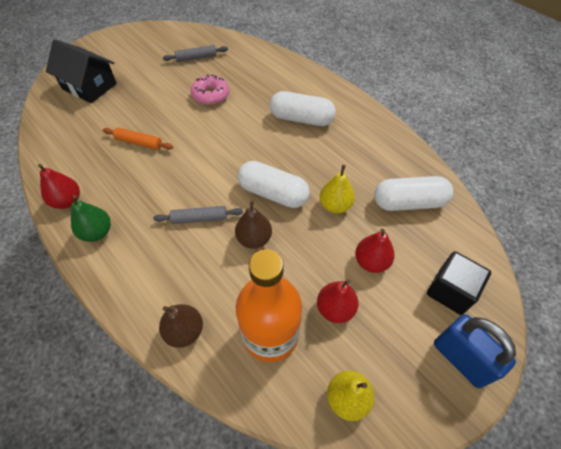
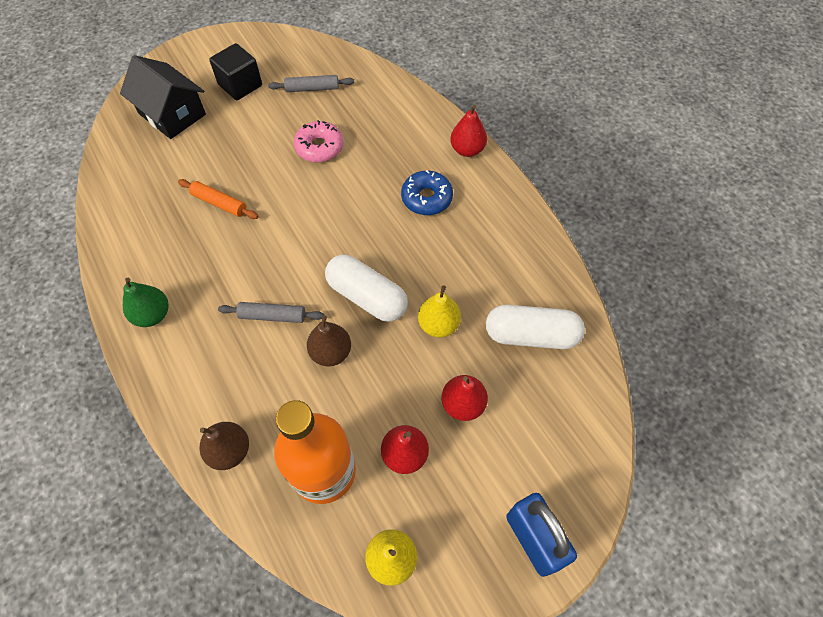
camera: 10 degrees right, 5 degrees up
red pear [38,164,80,209] -> red pear moved to [450,105,487,157]
white capsule [270,91,336,126] -> blue donut [401,170,453,215]
black cube [427,251,491,315] -> black cube moved to [209,43,262,100]

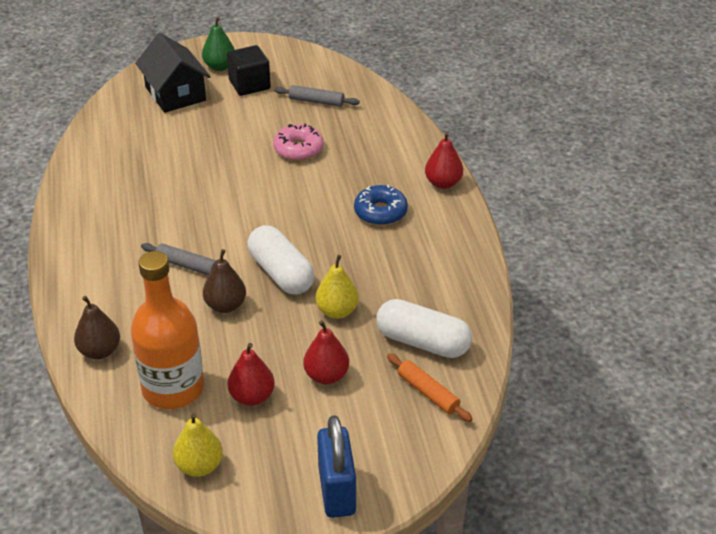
camera: 20 degrees right, 20 degrees down
green pear [123,278,168,327] -> green pear moved to [202,17,235,71]
orange rolling pin [178,179,258,219] -> orange rolling pin moved to [387,353,472,422]

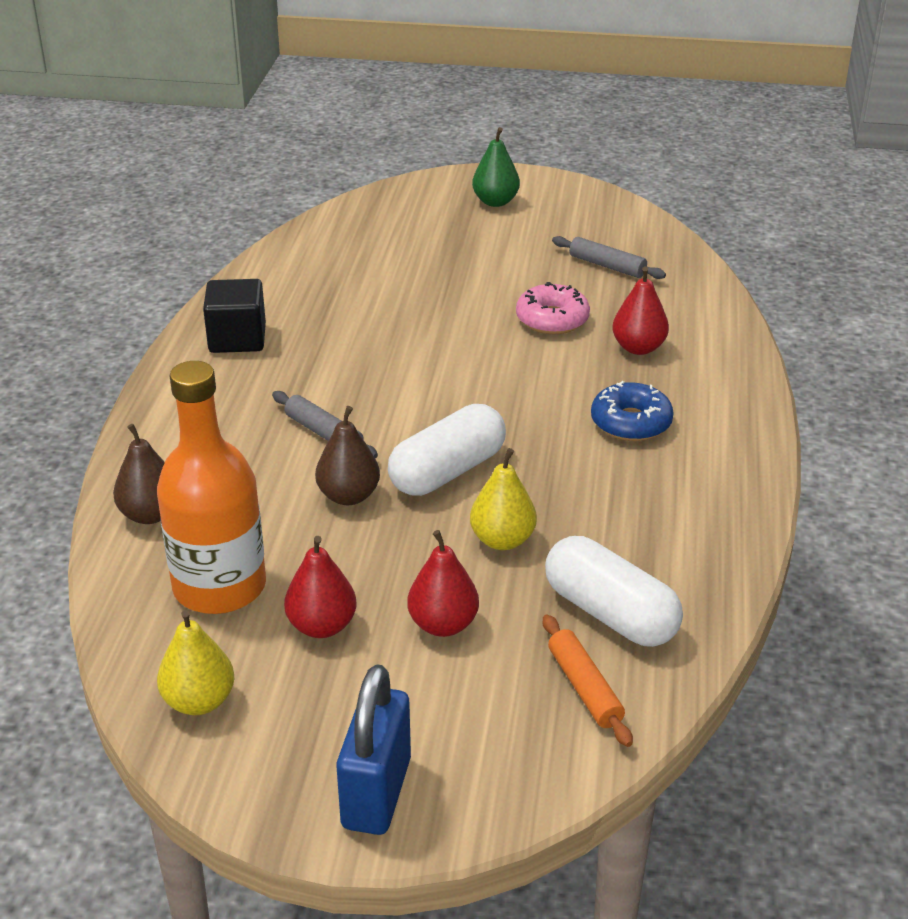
camera: 20 degrees right, 5 degrees down
black house [135,33,211,113] -> none
black cube [227,45,271,96] -> black cube moved to [203,279,266,353]
white capsule [247,225,315,295] -> white capsule turned 60 degrees clockwise [388,404,506,496]
red pear [425,132,463,189] -> red pear moved to [612,267,669,355]

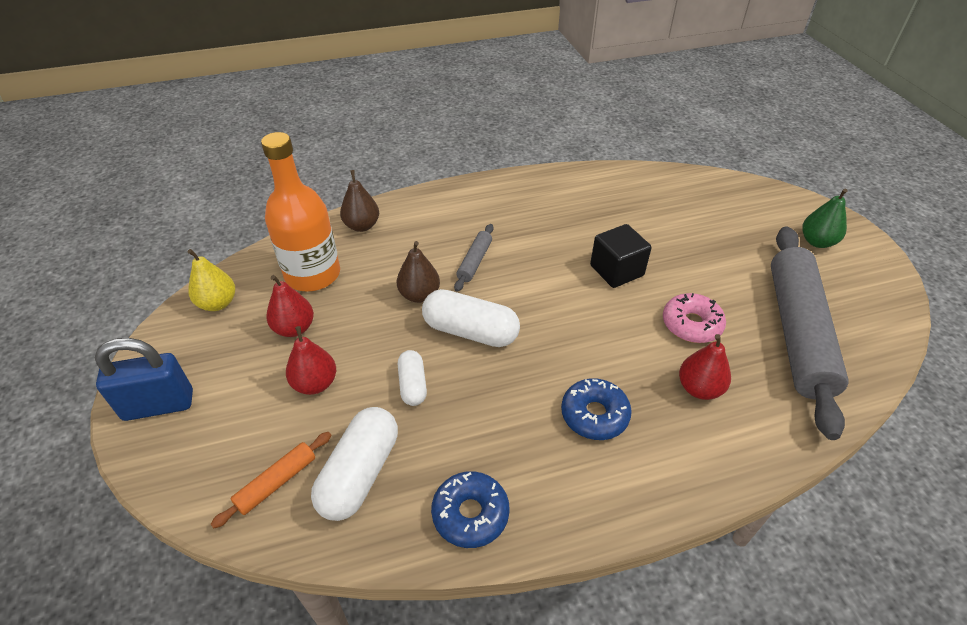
camera: 65 degrees right, 10 degrees up
black cube [203,279,266,353] -> black cube moved to [590,224,652,288]
yellow pear [470,448,537,550] -> white capsule [398,350,427,406]
grey rolling pin [552,236,666,279] -> grey rolling pin [771,226,848,440], size x2.41
none -> blue donut [431,471,510,548]

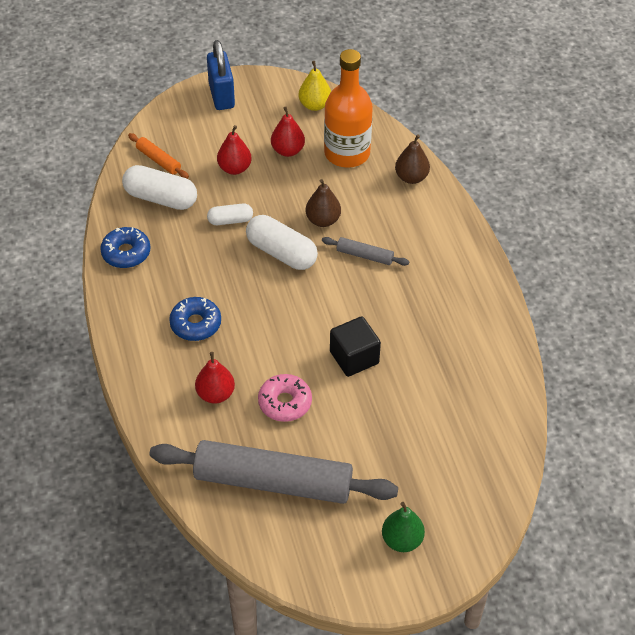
camera: 90 degrees right, 5 degrees up
white capsule [422,289,520,347] -> white capsule turned 75 degrees counterclockwise [246,215,318,270]

